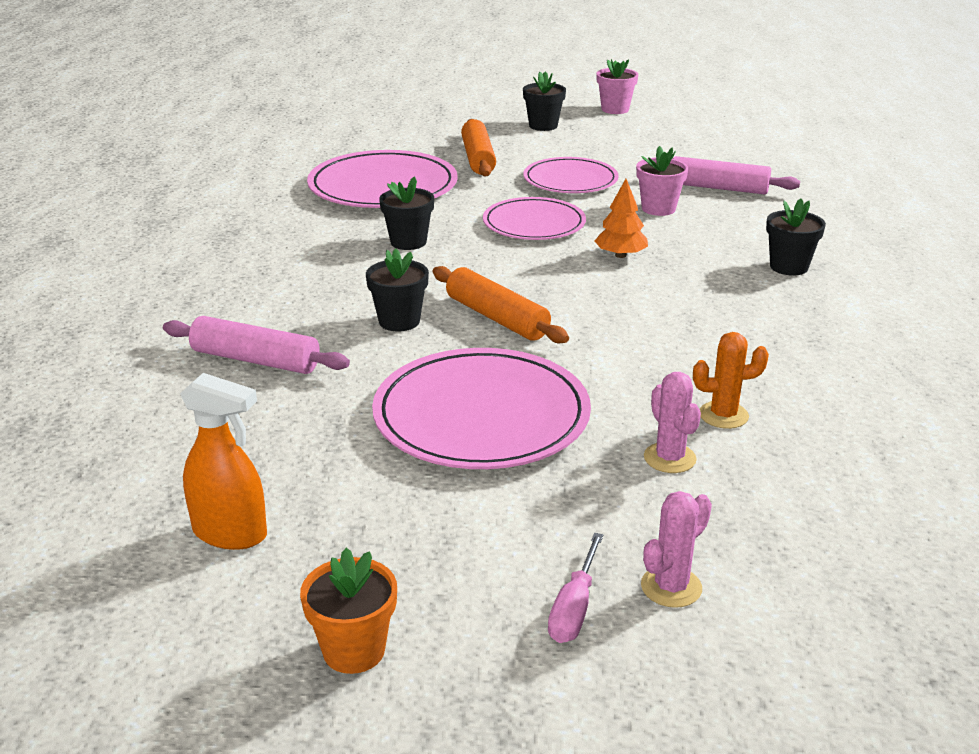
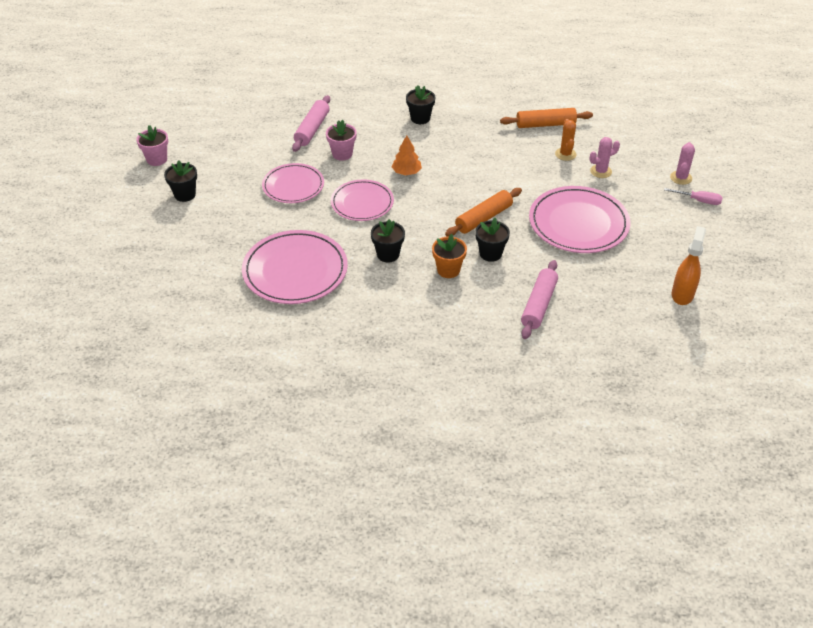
camera: 90 degrees left, 15 degrees up
orange flower pot [300,548,397,674] -> orange flower pot moved to [432,234,467,278]
orange rolling pin [461,119,496,177] -> orange rolling pin moved to [500,108,593,128]
pink cactus [641,491,712,608] -> pink cactus turned 60 degrees clockwise [670,142,695,185]

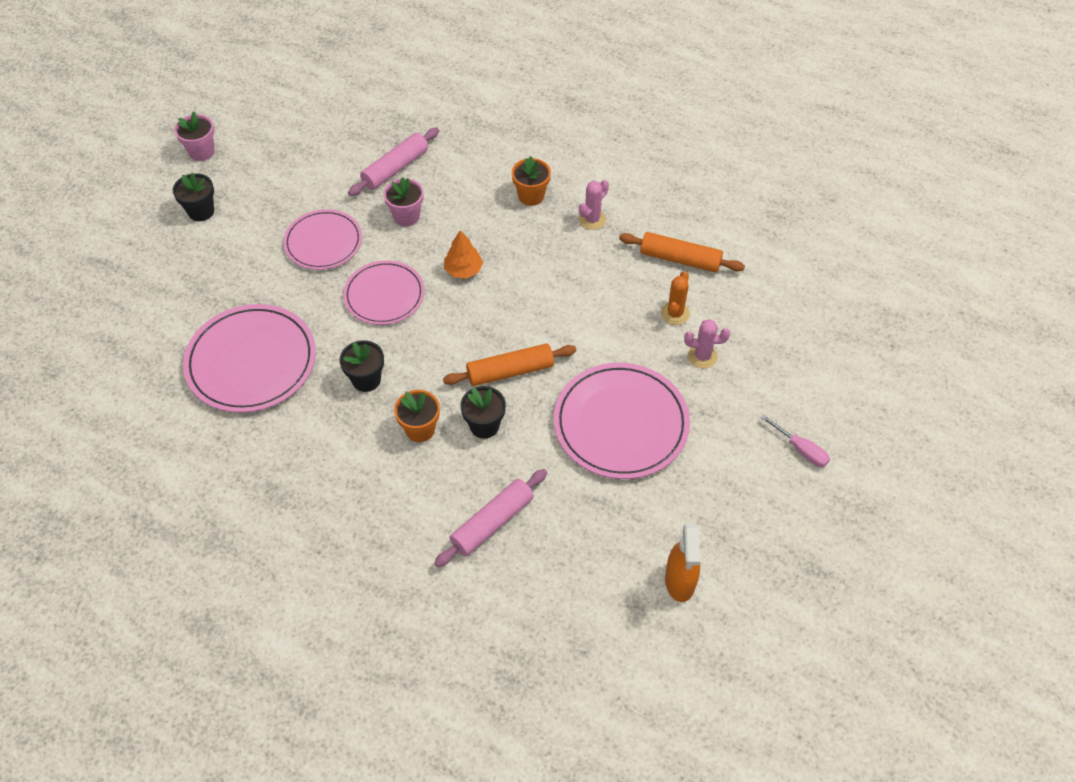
camera: 25 degrees right, 10 degrees up
black flower pot [406,85,435,124] -> orange flower pot [512,156,551,206]
pink cactus [670,142,695,185] -> pink cactus moved to [579,180,609,230]
orange spray bottle [672,226,706,305] -> orange spray bottle turned 135 degrees clockwise [665,524,700,602]

